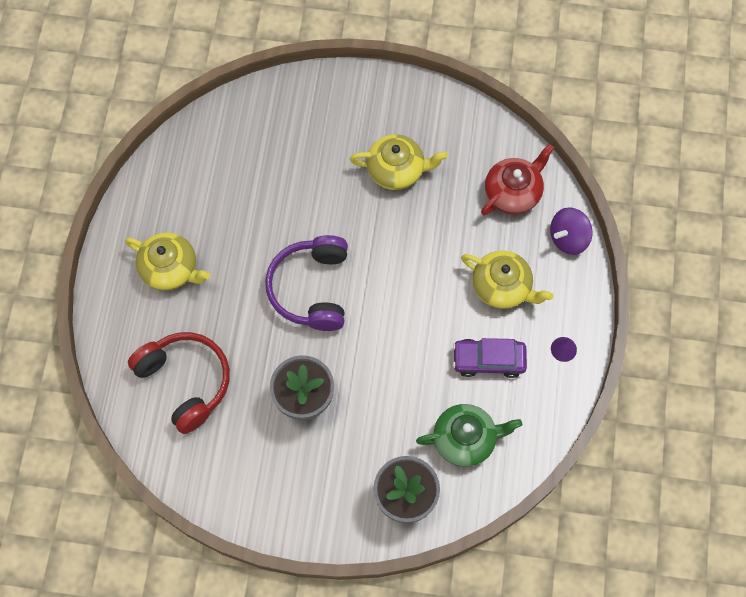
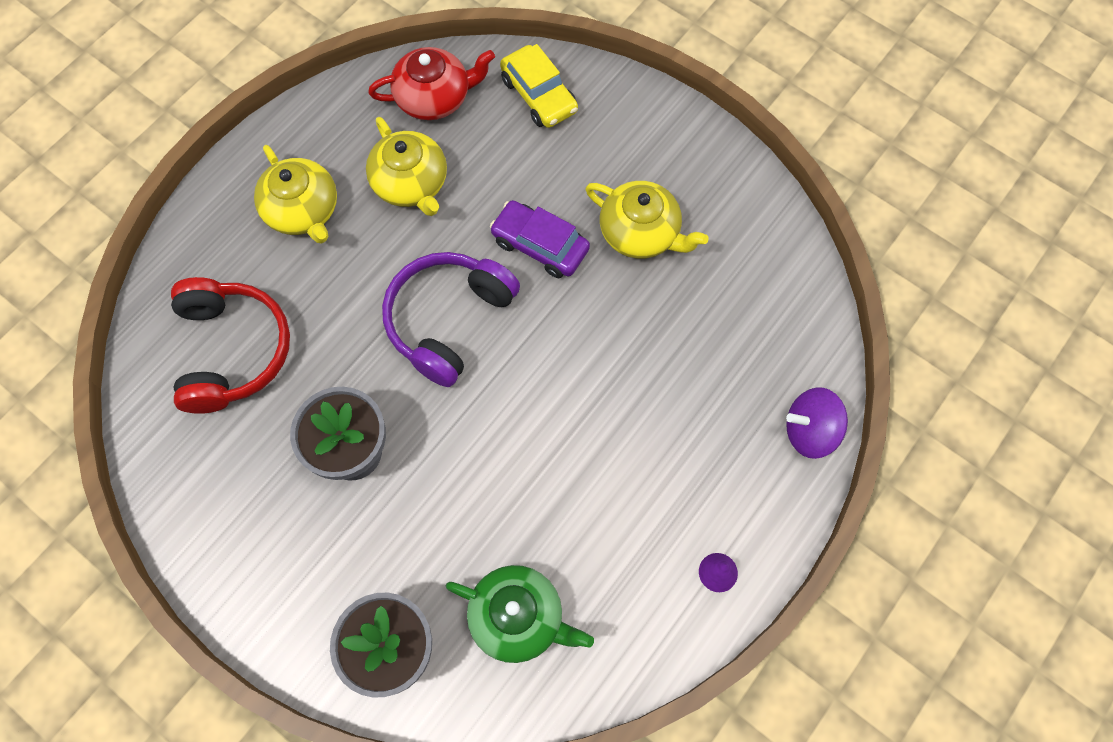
camera: 30 degrees right, 0 degrees up
purple car [453,338,527,378] -> purple car moved to [490,200,590,278]
yellow teapot [461,250,554,309] -> yellow teapot moved to [366,117,447,216]
red teapot [481,144,554,215] -> red teapot moved to [368,47,495,120]
none -> yellow car [500,44,578,128]

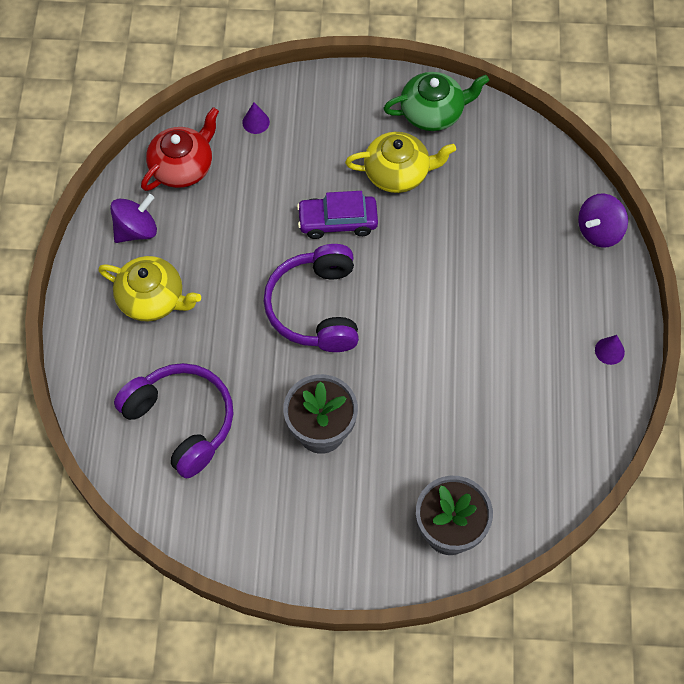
camera: 35 degrees left, 5 degrees down
red headphones [171,277,290,414] -> purple headphones [114,363,234,478]
yellow teapot [366,117,447,216] -> none
green teapot [446,565,594,663] -> green teapot moved to [384,72,489,131]
yellow car [500,44,578,128] -> purple cone [242,102,270,134]
none -> purple spinning top [110,194,157,243]

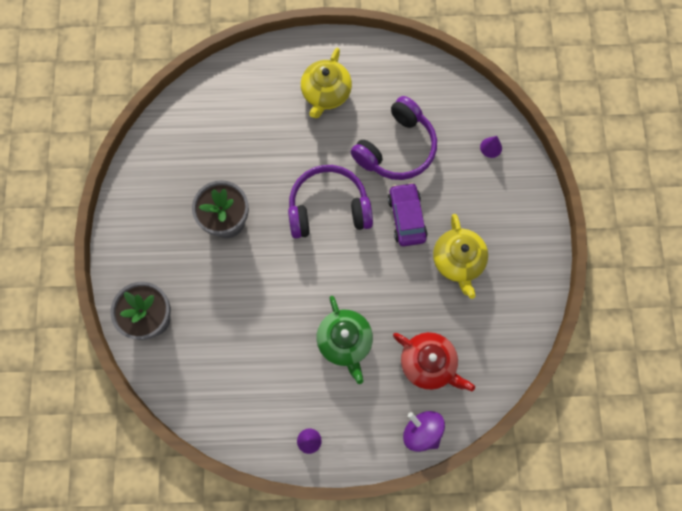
camera: 85 degrees right, 10 degrees up
purple spinning top [110,194,157,243] -> none
purple headphones [114,363,234,478] -> purple headphones moved to [351,96,437,180]
red teapot [141,107,219,191] -> red teapot moved to [393,332,475,391]
green teapot [384,72,489,131] -> green teapot moved to [316,296,373,384]

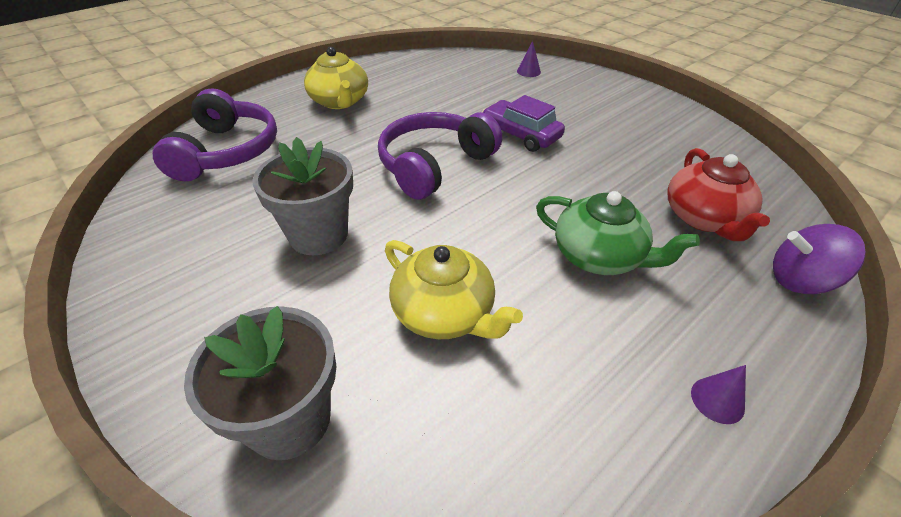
camera: 40 degrees left, 30 degrees down
purple headphones [351,96,437,180] -> purple headphones moved to [153,88,277,181]
red teapot [393,332,475,391] -> red teapot turned 90 degrees clockwise [667,148,770,241]
yellow teapot [433,214,488,299] -> yellow teapot moved to [385,240,523,339]

